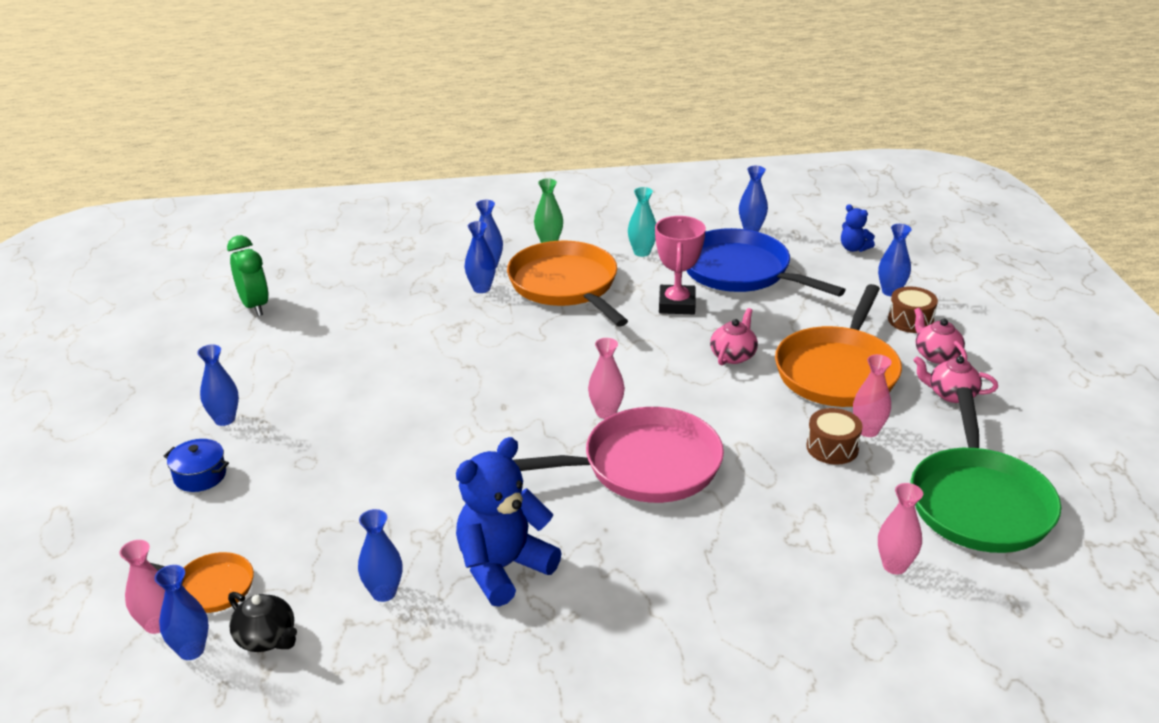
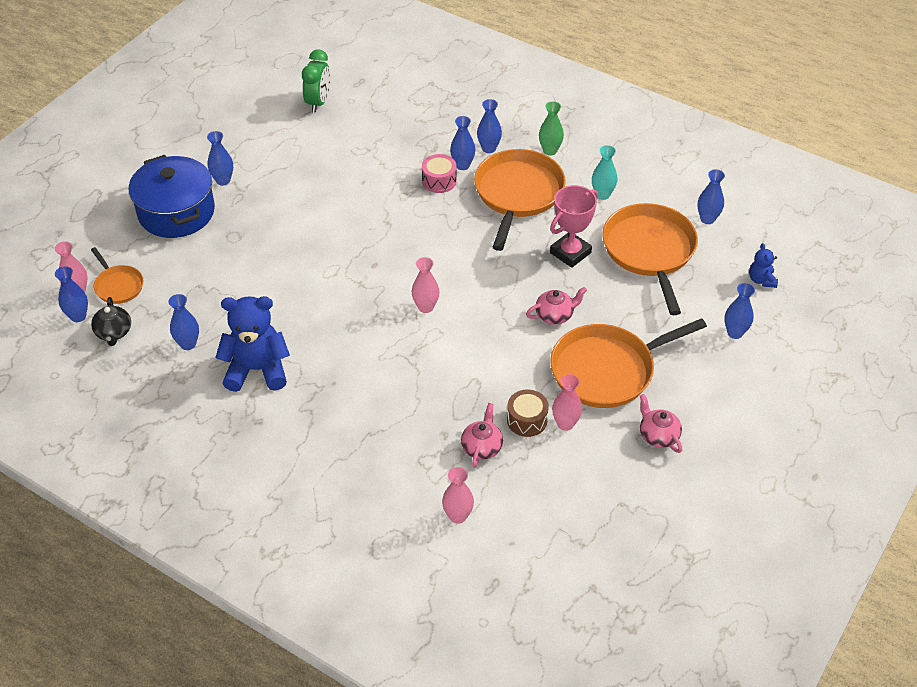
camera: 40 degrees right, 15 degrees up
blue pot [164,439,229,492] -> blue pot [129,155,215,238], size x2.21
pink pan [513,407,724,503] -> none
blue pan [686,228,846,296] -> orange pan [602,203,698,315]
brown drum [888,286,938,333] -> none
green pan [911,387,1061,553] -> none
pink teapot [914,308,967,364] -> pink teapot moved to [461,403,503,468]
none -> pink drum [422,154,457,193]

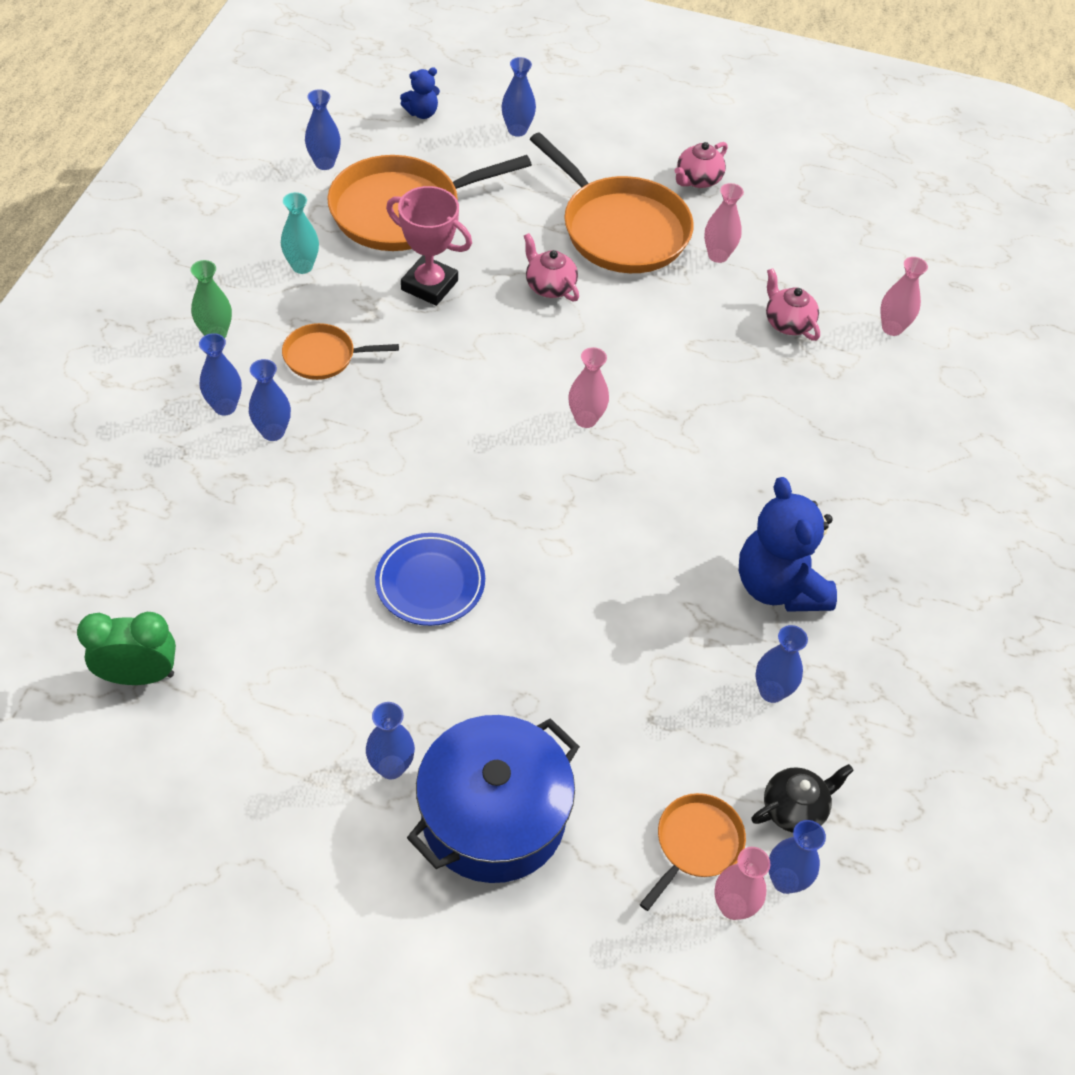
camera: 110 degrees left, 5 degrees up
pink drum [422,154,457,193] -> none
pink teapot [461,403,503,468] -> pink teapot turned 60 degrees clockwise [766,268,820,341]
orange pan [474,149,566,251] -> orange pan [282,323,399,380], size x0.51
brown drum [507,390,549,437] -> none
none -> blue plate [375,533,485,626]

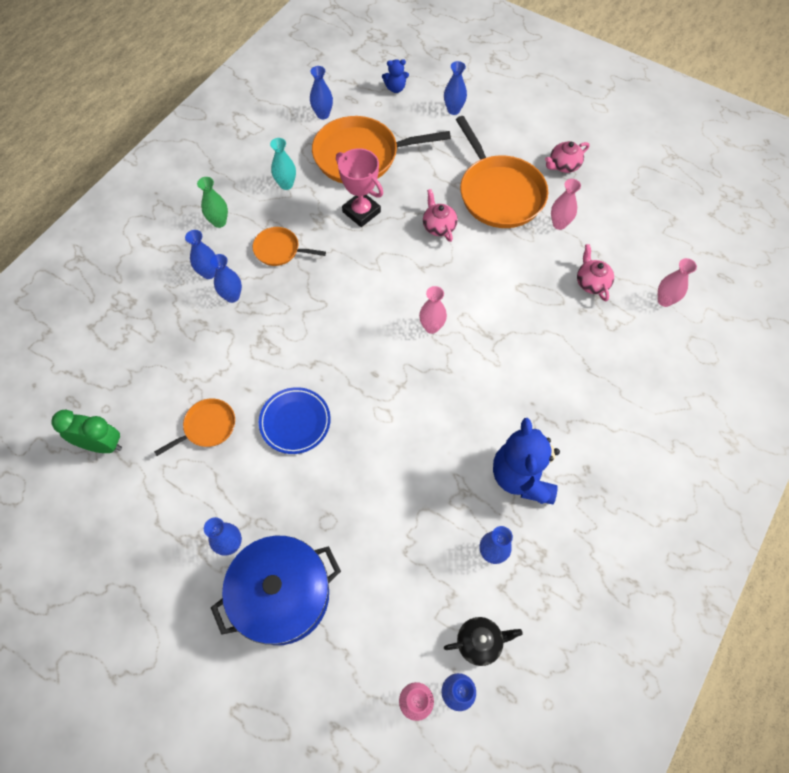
camera: 20 degrees right, 10 degrees up
orange pan [640,793,746,911] -> orange pan moved to [154,399,235,456]

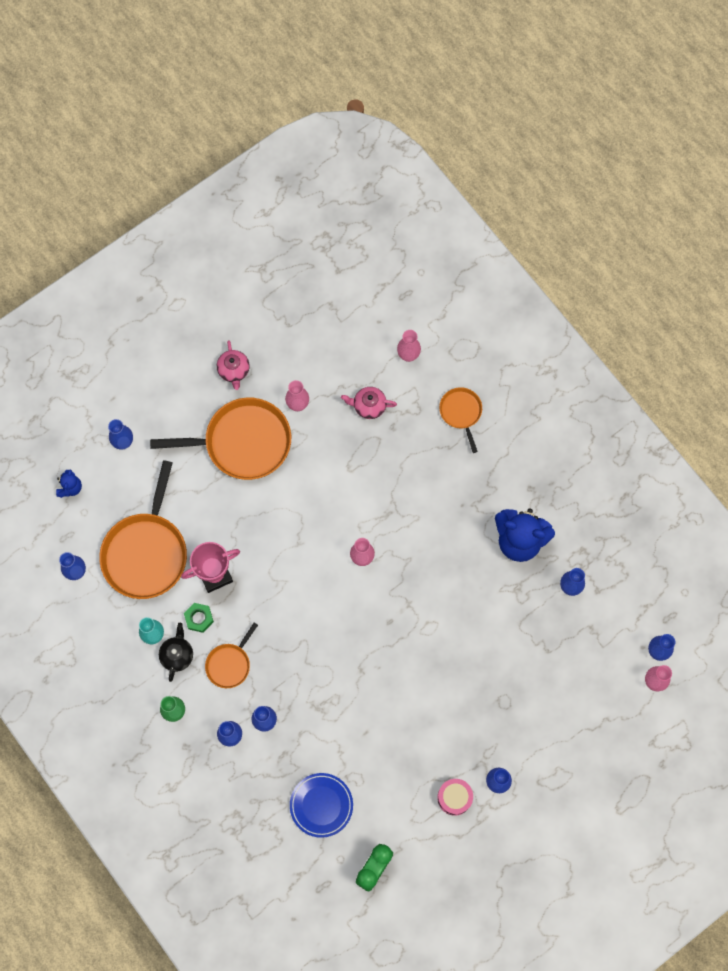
camera: 70 degrees left, 10 degrees up
orange pan [154,399,235,456] -> orange pan moved to [439,387,482,453]
blue pot [211,536,341,645] -> none
blue plate [259,387,331,454] -> blue plate moved to [290,773,353,838]
pink teapot [423,189,458,242] -> none
black teapot [444,617,523,666] -> black teapot moved to [159,623,193,682]
none -> green nut [184,603,214,633]
none -> pink drum [437,779,473,816]

